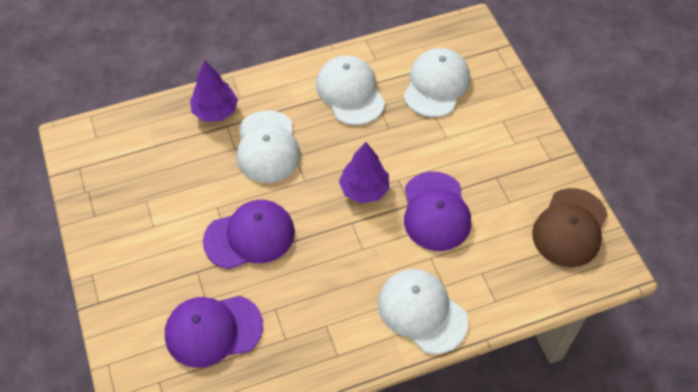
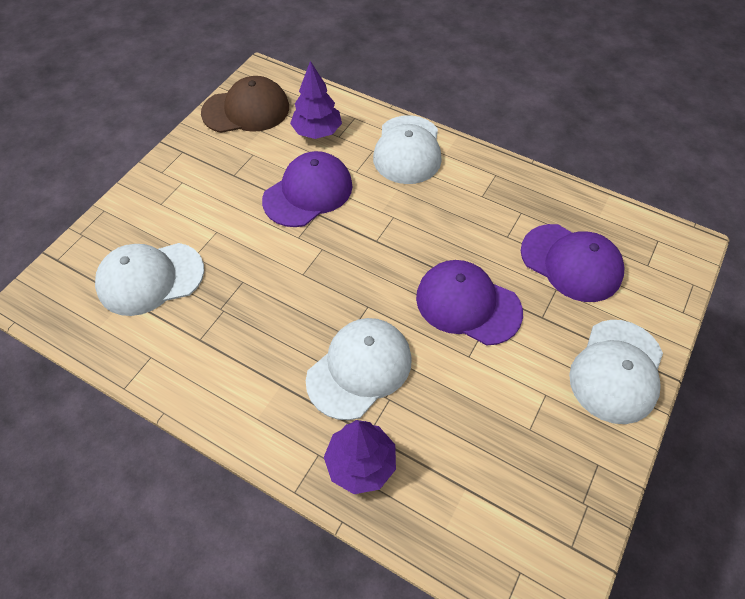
camera: 130 degrees left, 0 degrees up
white cap [316,55,385,125] -> white cap moved to [569,320,663,424]
purple tree [339,142,389,203] -> purple tree moved to [290,61,342,139]

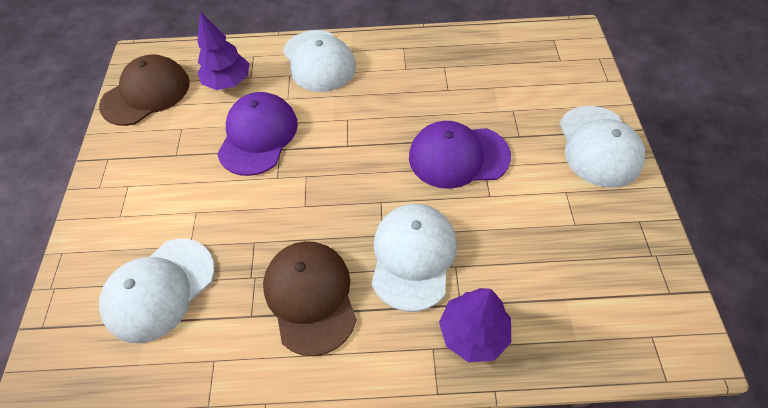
camera: 30 degrees left, 0 degrees up
purple cap [521,224,624,302] -> none
none -> brown cap [263,241,357,356]

